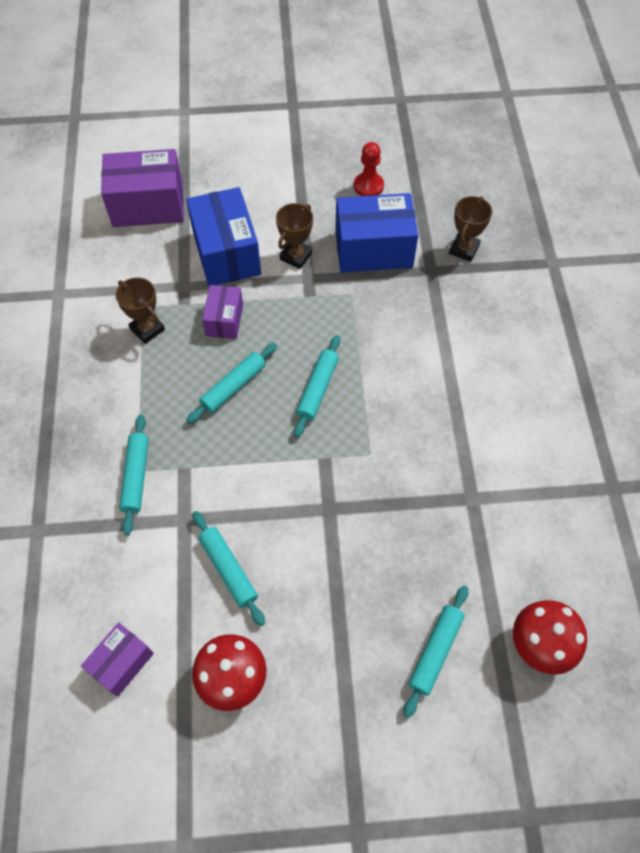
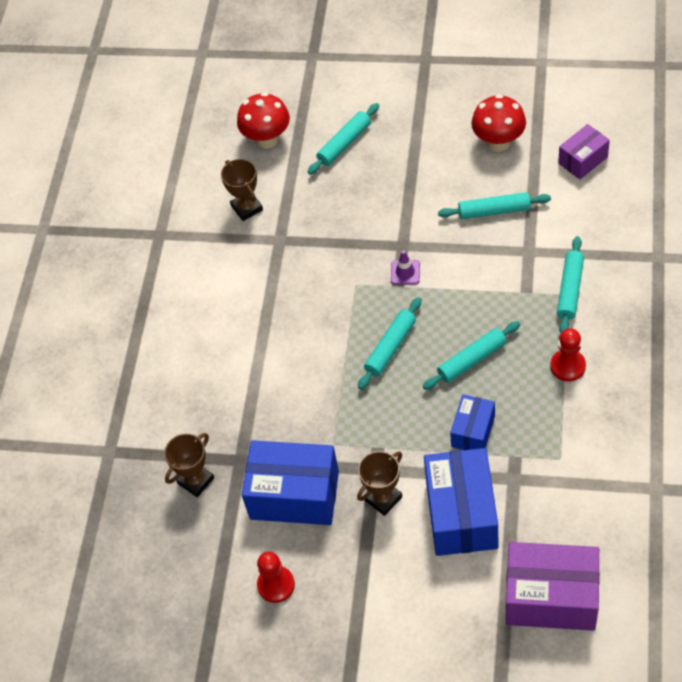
camera: 160 degrees left, 5 degrees down
brown trophy [115,277,165,344] -> brown trophy moved to [221,159,263,221]
turquoise rolling pin [192,511,265,626] -> turquoise rolling pin turned 75 degrees counterclockwise [438,192,551,219]
purple box [202,285,243,339] -> blue box [450,394,495,450]
none -> purple traffic cone [391,250,420,285]
none -> red pawn [550,328,586,381]

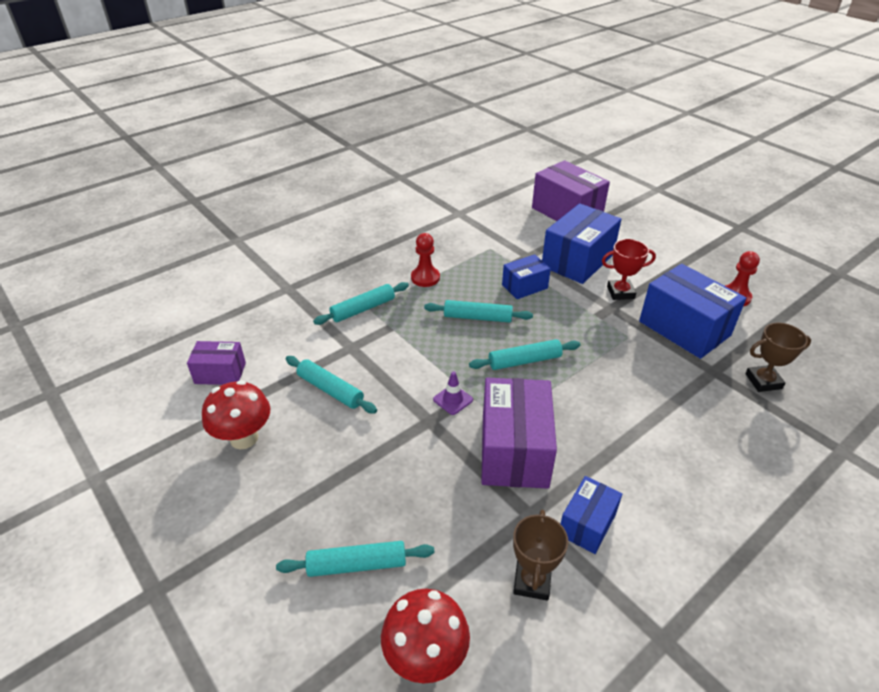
camera: 145 degrees left, 15 degrees down
brown trophy [357,451,402,516] -> red trophy [602,239,656,300]
none -> purple box [481,378,557,489]
none -> blue box [561,476,622,554]

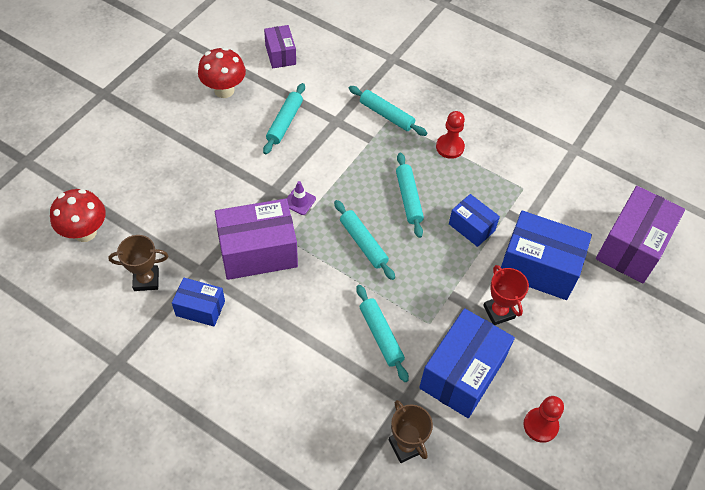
camera: 70 degrees right, 15 degrees up
turquoise rolling pin [276,541,434,577] -> turquoise rolling pin moved to [356,285,409,382]

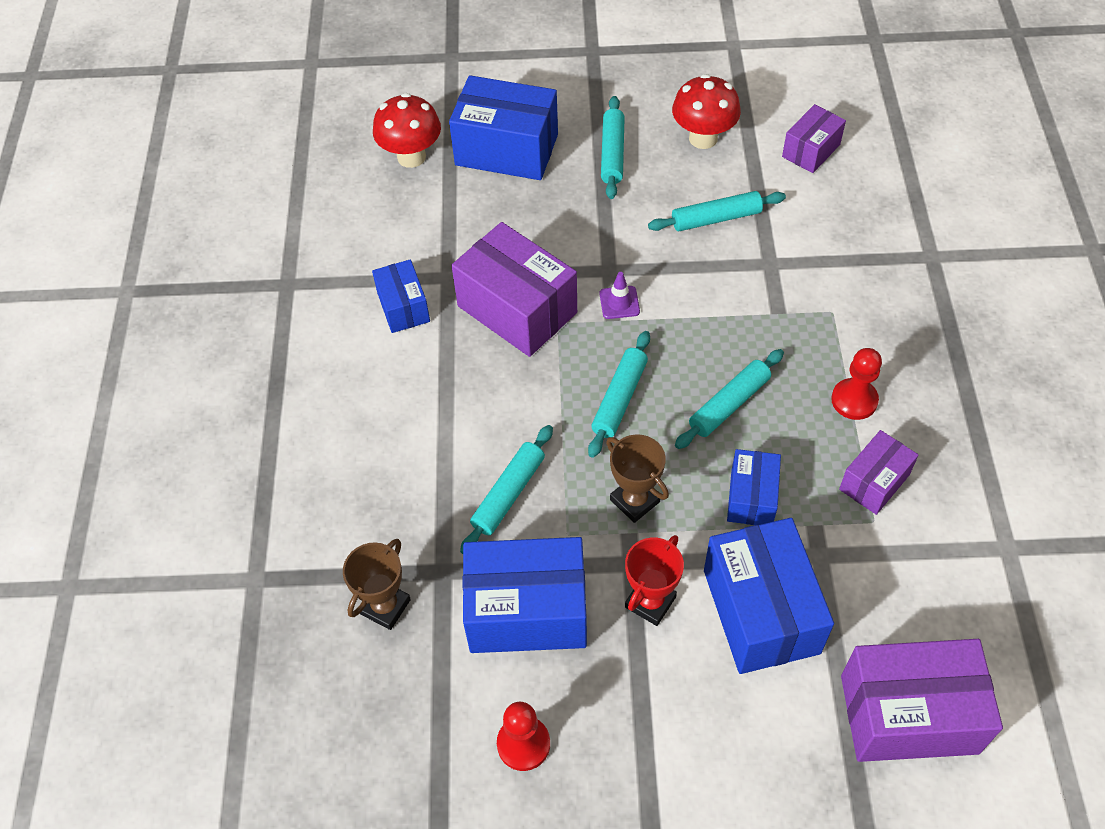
camera: 60 degrees right, 0 degrees up
brown trophy [108,235,168,291] -> brown trophy moved to [606,434,669,523]
turquoise rolling pin [349,86,427,136] -> turquoise rolling pin moved to [601,96,625,199]
none -> blue box [449,75,558,180]
none -> purple box [839,430,918,515]

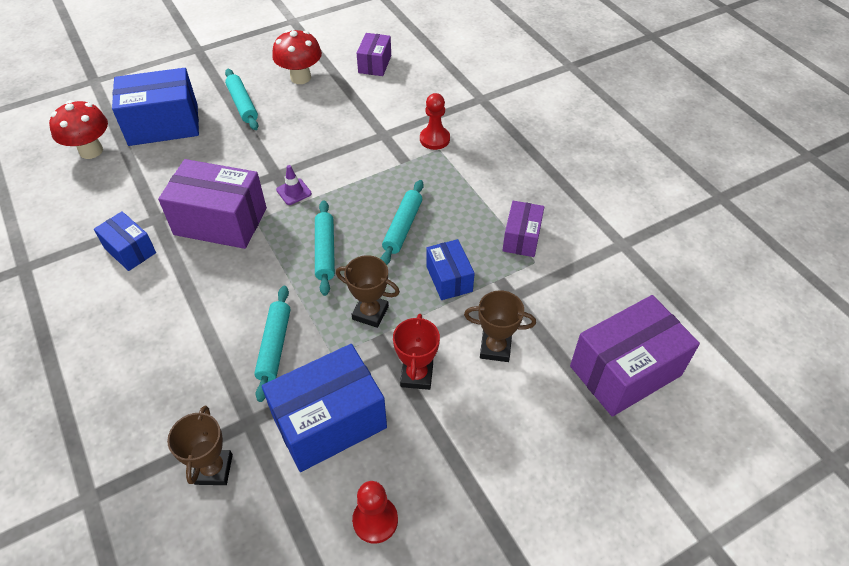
camera: 30 degrees left, 5 degrees down
turquoise rolling pin [648,191,786,231] -> none
blue box [704,518,834,674] -> brown trophy [464,290,536,362]
red pawn [831,348,882,420] -> red pawn moved to [420,93,450,150]

